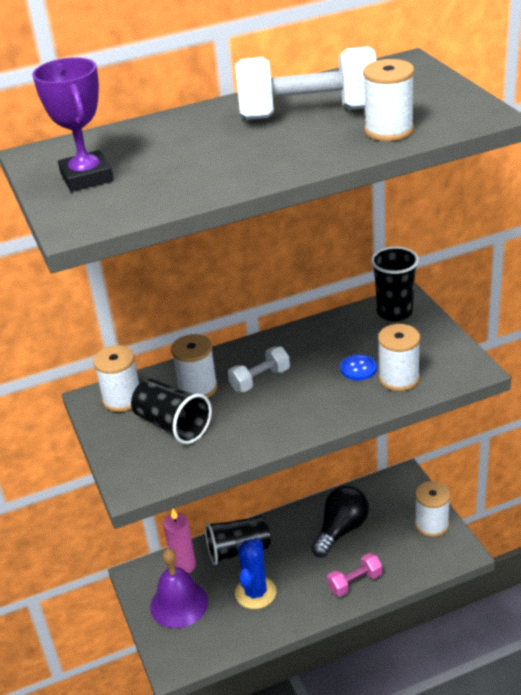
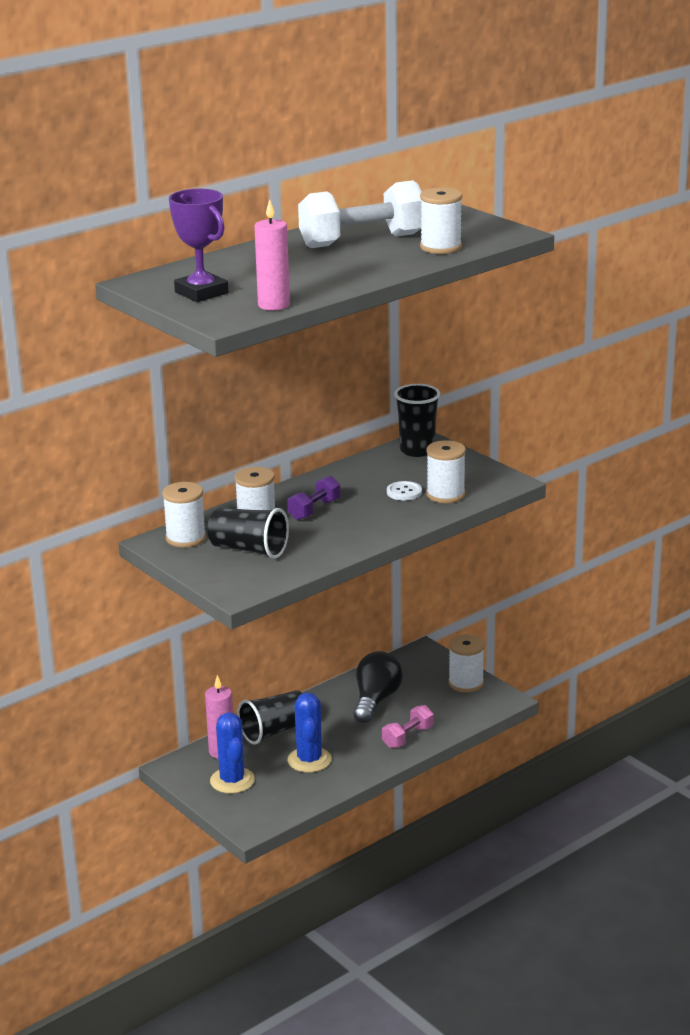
camera: 20 degrees left, 10 degrees down
purple bell [150,548,208,628] -> blue cactus [210,713,255,794]
white dumbbell [228,346,290,392] -> purple dumbbell [287,476,340,520]
blue button [340,354,377,380] -> white button [387,481,422,501]
none -> pink candle [254,199,290,310]

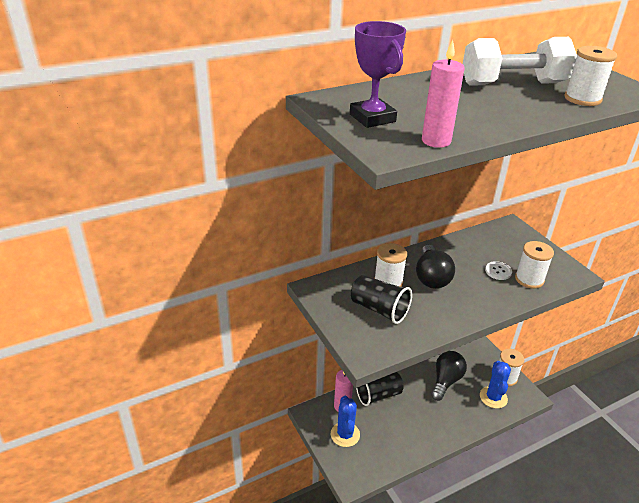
camera: 10 degrees right, 10 degrees up
white spool [162,482,206,548] -> none
purple dumbbell [287,476,340,520] -> black light bulb [416,245,455,289]
blue cactus [287,693,332,773] -> blue cactus moved to [480,361,511,408]
pink dumbbell [382,705,434,748] -> none
black cup [394,384,440,457] -> none

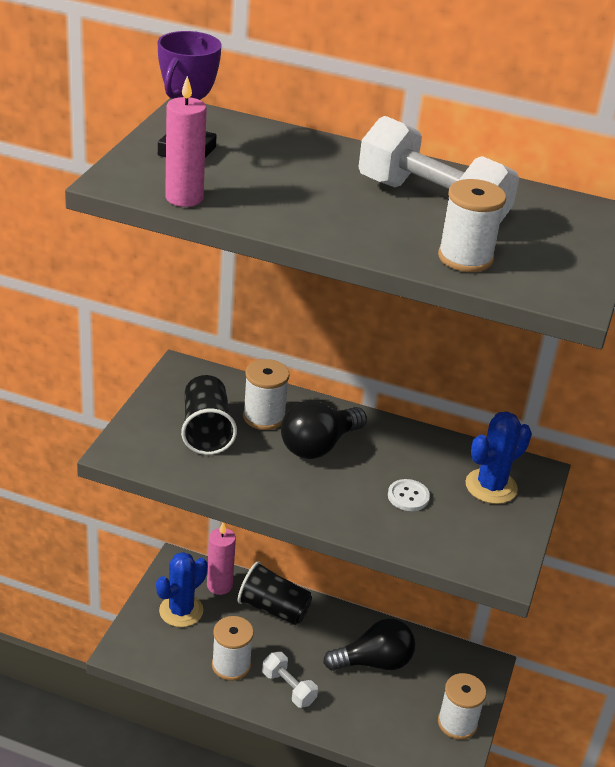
camera: 45 degrees right, 0 degrees up
blue cactus [480,361,511,408] -> blue cactus moved to [465,411,532,504]
white spool [515,241,554,289] -> white spool moved to [212,616,254,681]
none -> white dumbbell [262,652,318,708]

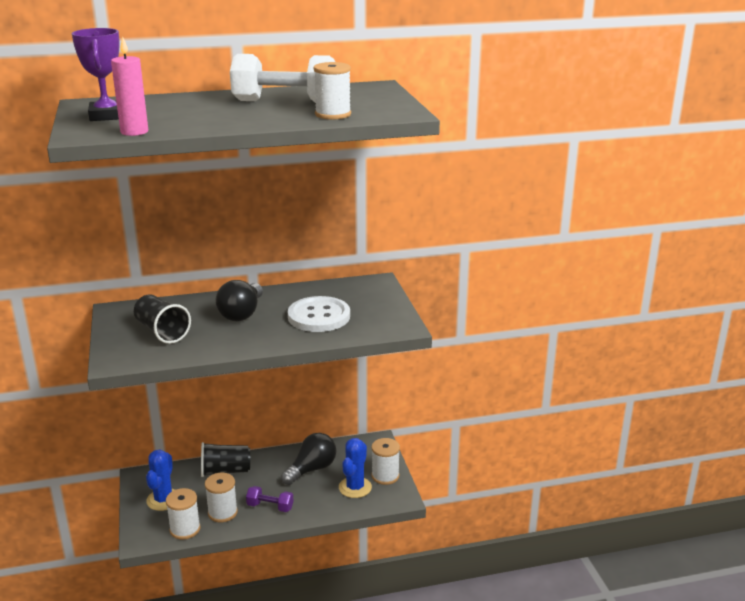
camera: 30 degrees left, 10 degrees down
pink candle [207,522,236,595] -> none
white spool [243,359,290,430] -> white spool moved to [166,488,200,540]
white dumbbell [262,652,318,708] -> purple dumbbell [246,486,293,512]
white button [388,479,430,511] -> white button [288,296,350,332], size x2.17
blue cactus [465,411,532,504] -> blue cactus moved to [339,438,372,498]

